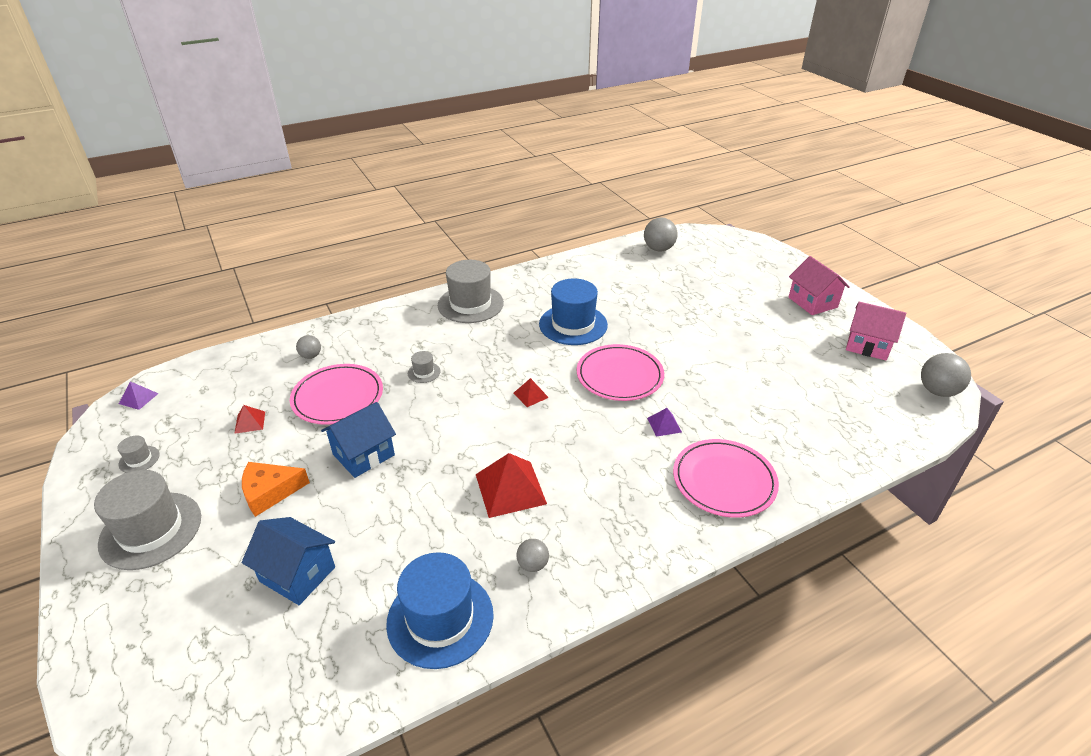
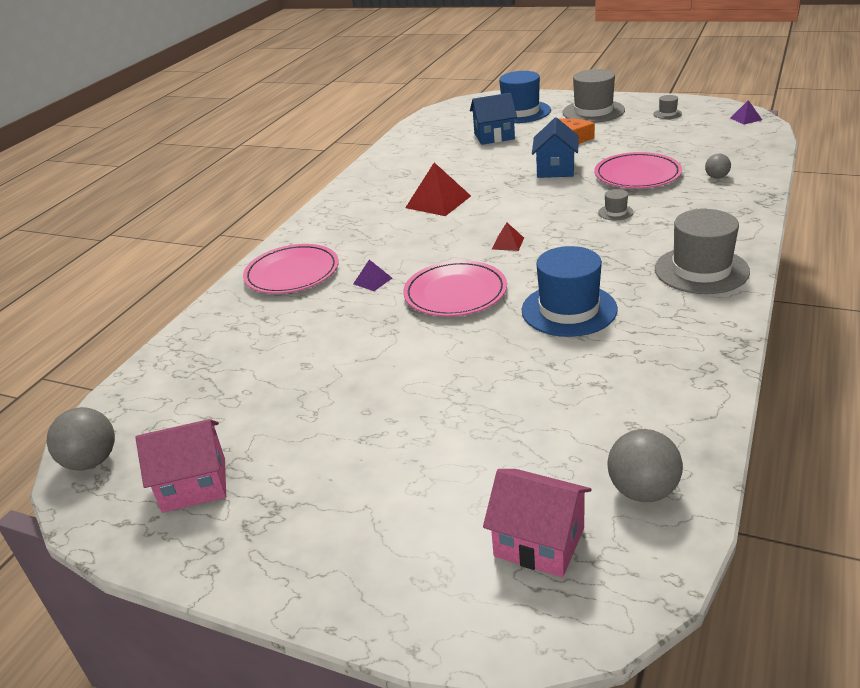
camera: 145 degrees right, 5 degrees down
red pyramid [234,405,265,434] -> none
blue hat [386,552,494,669] -> blue hat moved to [499,71,551,123]
grey ball [516,539,549,572] -> none
pink house [789,256,850,315] -> pink house moved to [483,469,592,577]

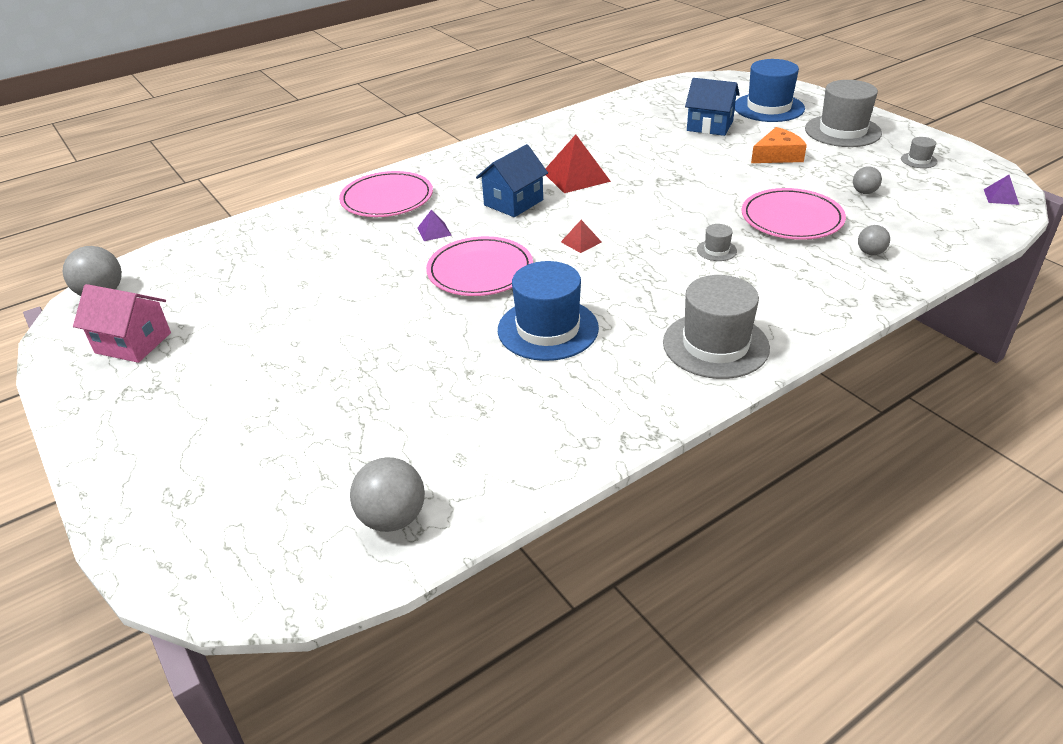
camera: 30 degrees right, 5 degrees up
pink house [483,469,592,577] -> none
blue house [532,117,579,178] -> blue house moved to [476,144,548,217]
none -> grey ball [853,166,882,194]

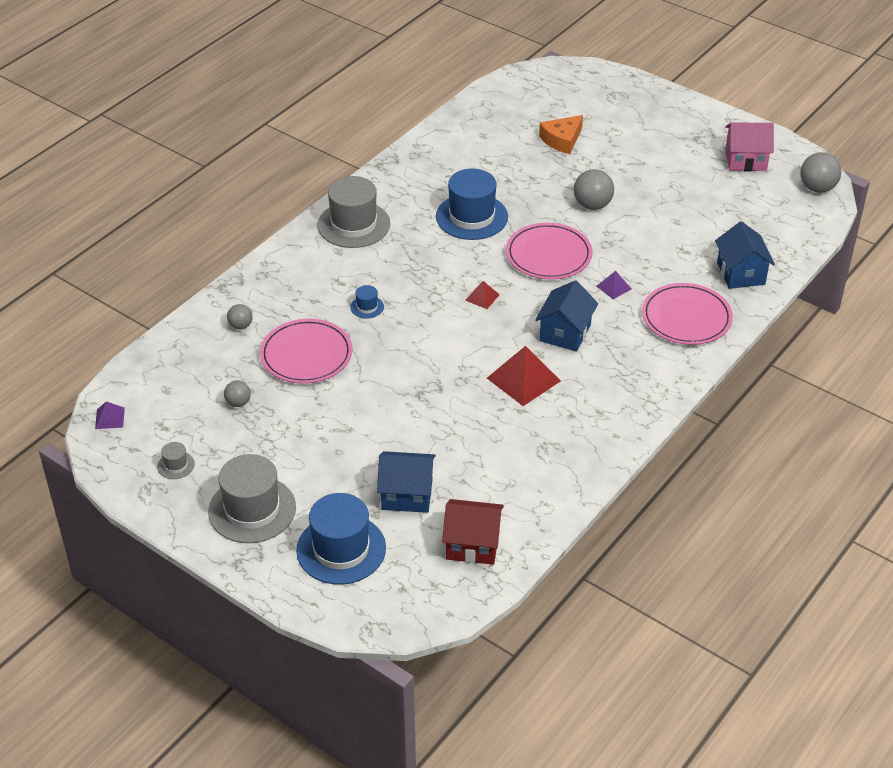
camera: 160 degrees right, 5 degrees up
grey ball [350,457,425,532] -> grey ball moved to [574,169,614,210]
grey hat [697,224,737,261] -> blue hat [350,285,384,319]
orange cheese [751,127,807,163] -> orange cheese moved to [539,115,583,154]
none -> red house [442,499,504,565]
none -> blue house [715,221,775,289]

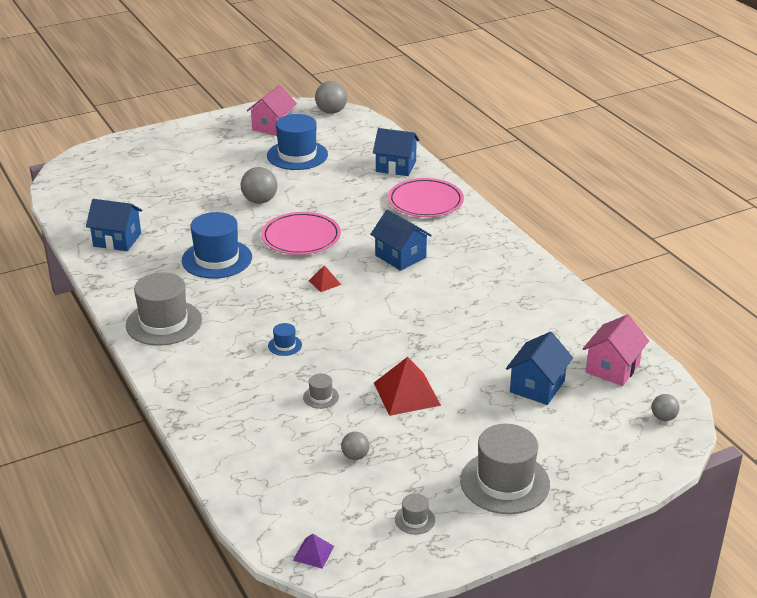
camera: 65 degrees left, 10 degrees down
grey ball [227,304,253,329] -> grey ball moved to [652,394,680,421]
pink plate [260,319,352,384] -> grey hat [303,373,339,409]
blue hat [296,493,386,585] -> blue hat moved to [267,114,328,170]
red house [442,499,504,565] -> pink house [583,314,649,386]
red pyramid [487,346,561,406] -> red pyramid moved to [374,357,441,416]
orange cheese [539,115,583,154] -> none
purple pyramid [597,271,631,299] -> none
none -> blue house [86,199,142,251]

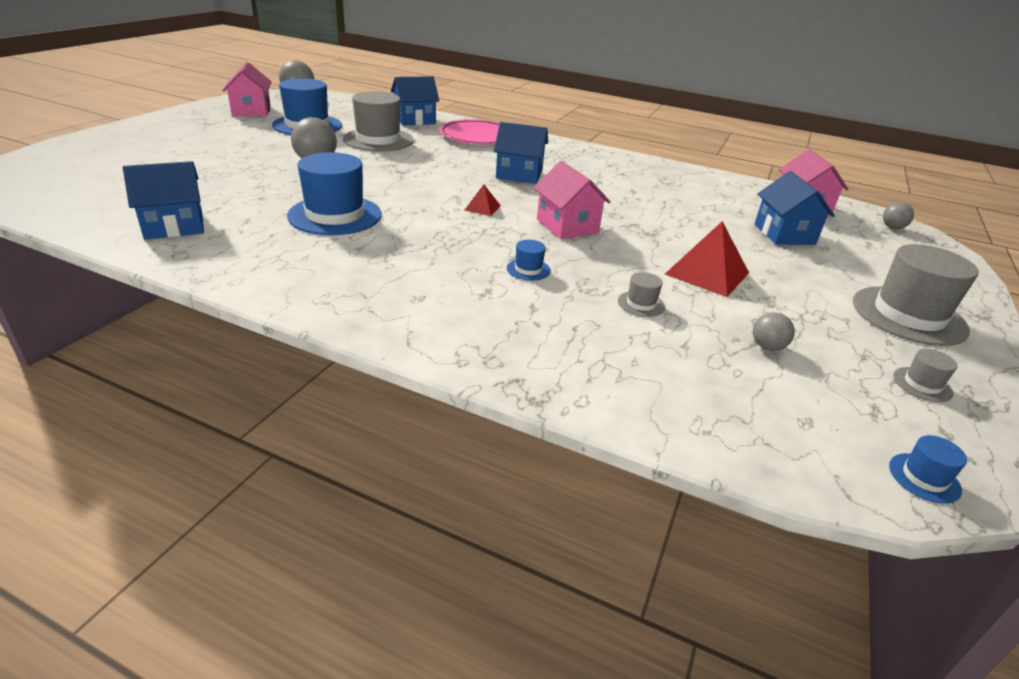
camera: 40 degrees left, 0 degrees up
grey hat [126,272,202,346] -> grey hat moved to [343,91,414,152]
pink plate [261,212,341,255] -> none
purple pyramid [293,534,334,569] -> blue hat [889,435,967,504]
none -> pink house [534,161,611,239]

